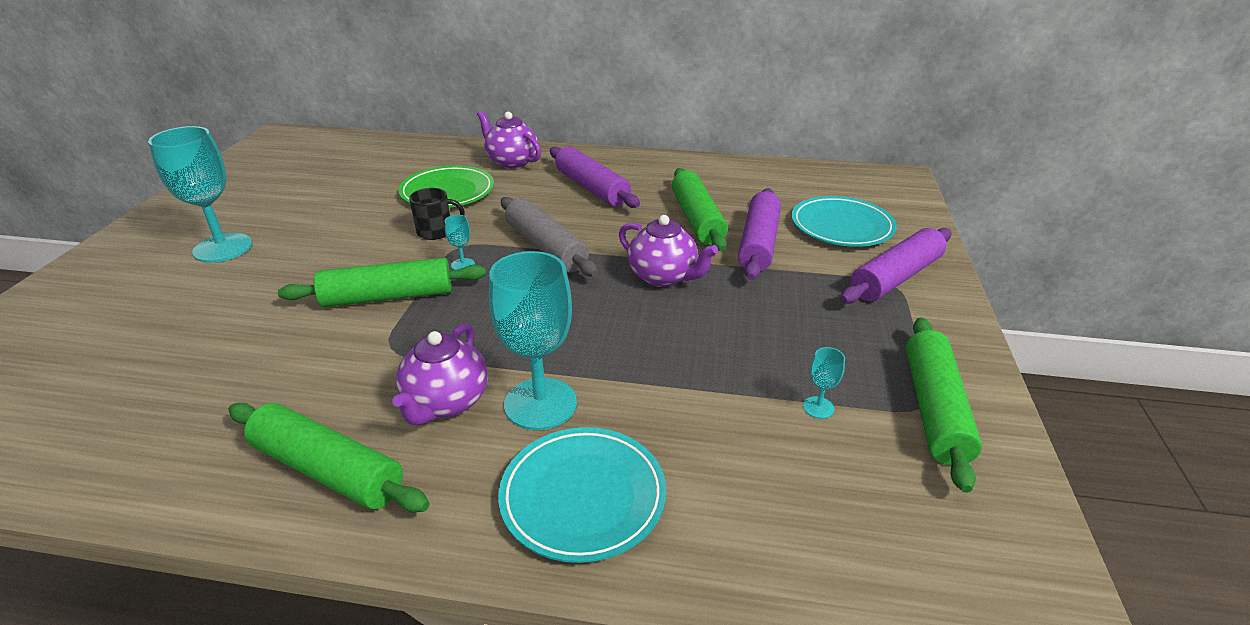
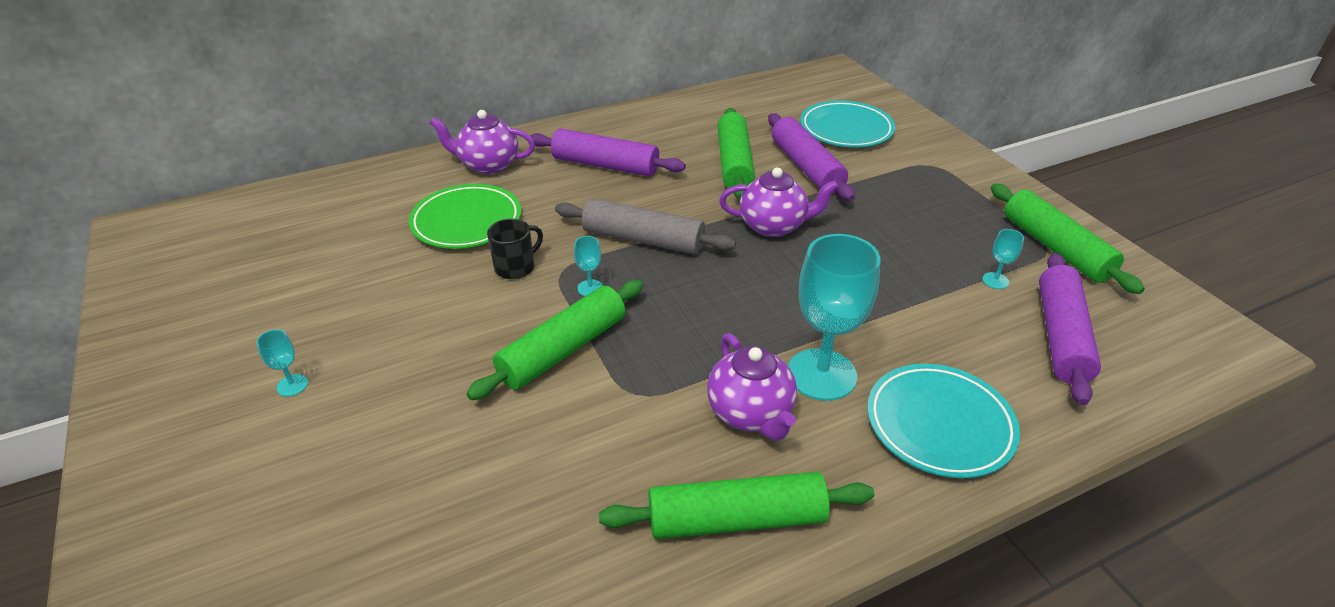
camera: 35 degrees left, 5 degrees up
turquoise goblet [148,126,252,263] -> turquoise goblet [256,329,308,396], size x0.42
green rolling pin [672,168,728,251] -> green rolling pin turned 45 degrees clockwise [717,108,755,199]
purple rolling pin [840,228,952,303] -> purple rolling pin moved to [1039,253,1101,405]

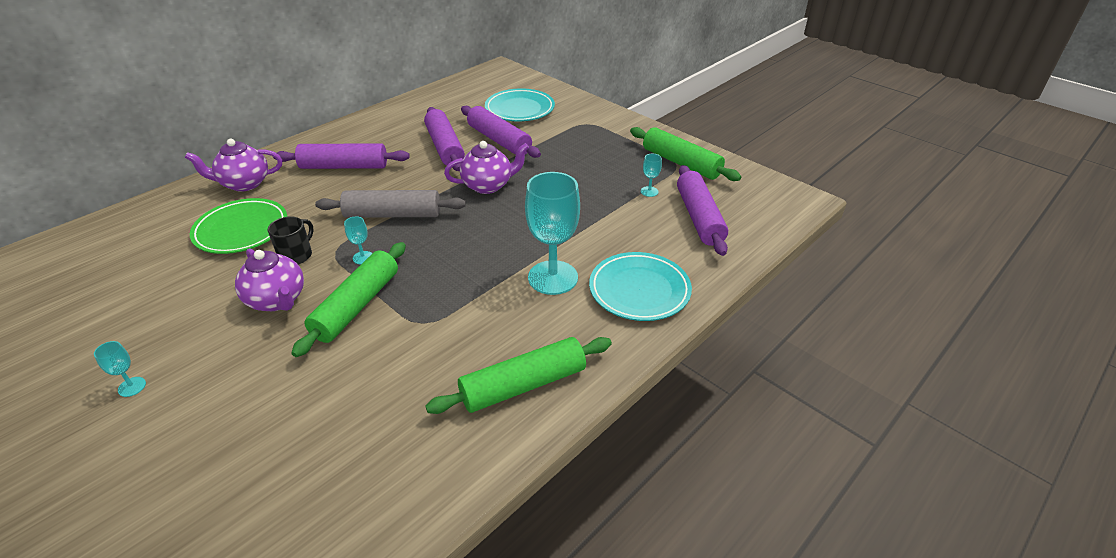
camera: 20 degrees left, 0 degrees up
purple teapot [707,333,797,441] -> purple teapot moved to [235,248,304,311]
green rolling pin [717,108,755,199] -> purple rolling pin [424,107,465,171]

